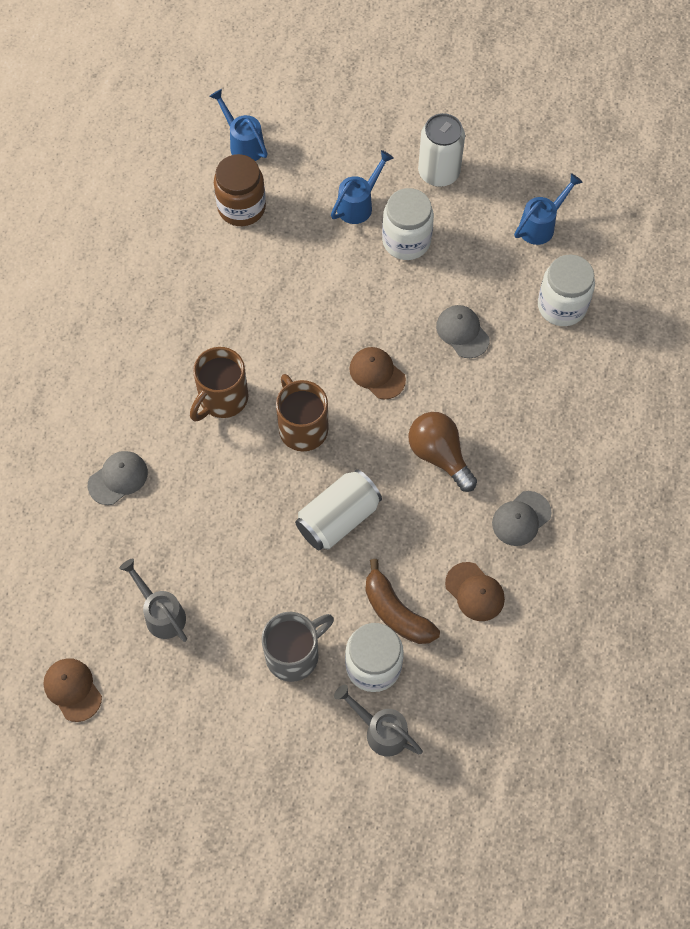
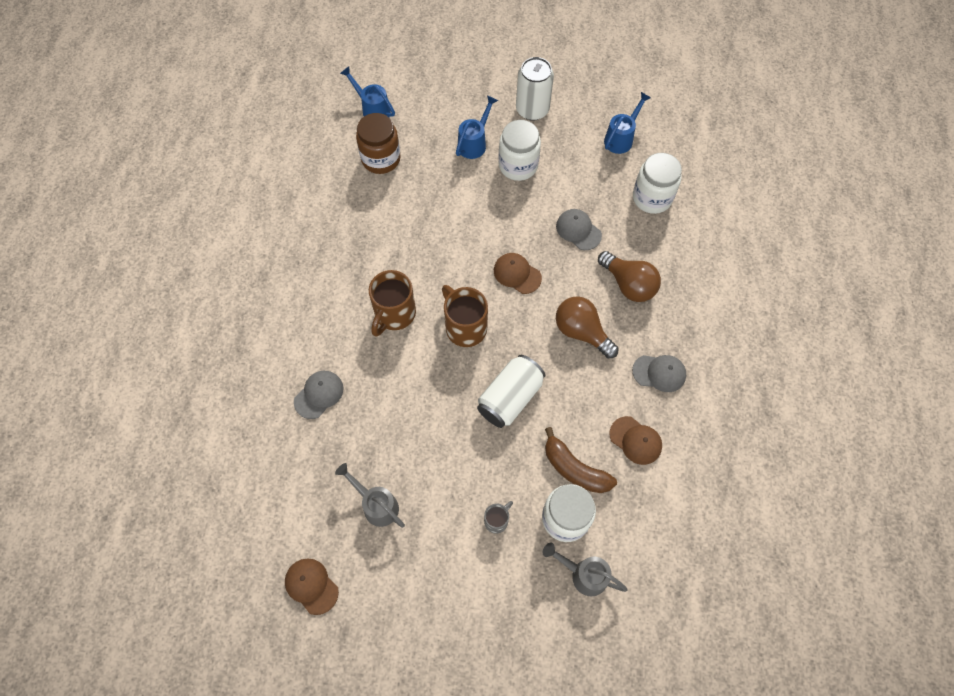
camera: 10 degrees left, 0 degrees up
grey mug [262,612,334,682] -> grey mug [484,501,513,534], size x0.52
grey cap [492,491,551,546] -> grey cap turned 120 degrees counterclockwise [632,355,686,392]
none -> brown light bulb [598,251,661,302]

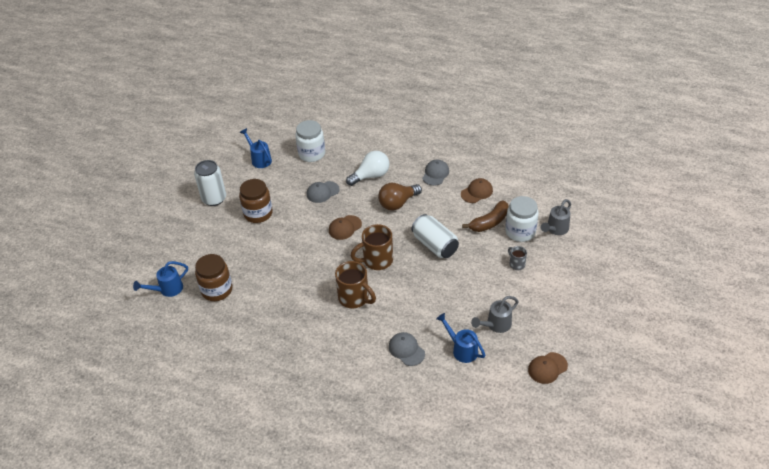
camera: 75 degrees left, 20 degrees down
blue watering can [456,95,498,159] -> blue watering can moved to [436,313,485,363]
white jar [499,120,541,181] -> brown jar [239,179,273,223]
brown light bulb [598,251,661,302] -> white light bulb [346,151,389,186]

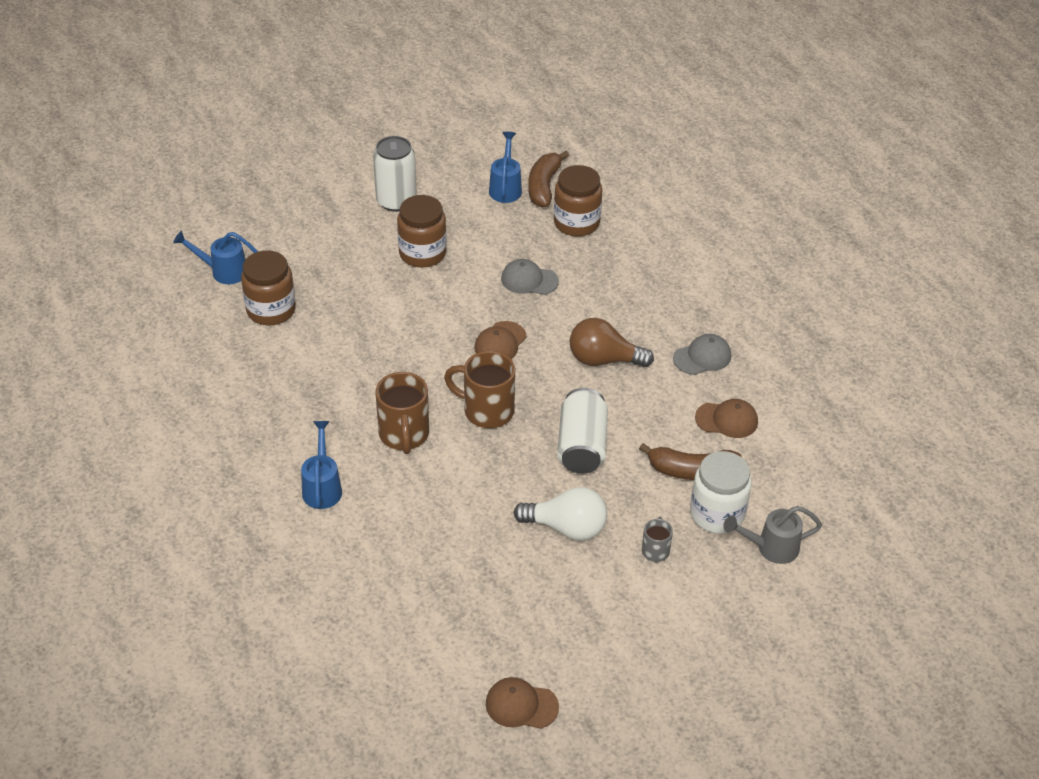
camera: 40 degrees right, 0 degrees up
white jar [295,120,325,162] -> brown jar [554,165,602,237]
brown cap [329,215,362,240] -> brown cap turned 60 degrees counterclockwise [474,321,526,359]
white light bulb [346,151,389,186] -> white light bulb moved to [513,487,607,541]
grey cap [389,332,425,366] -> none
blue watering can [436,313,485,363] -> blue watering can moved to [301,421,342,509]
grey watering can [471,296,519,333] -> none
none -> brown banana [528,151,569,208]

